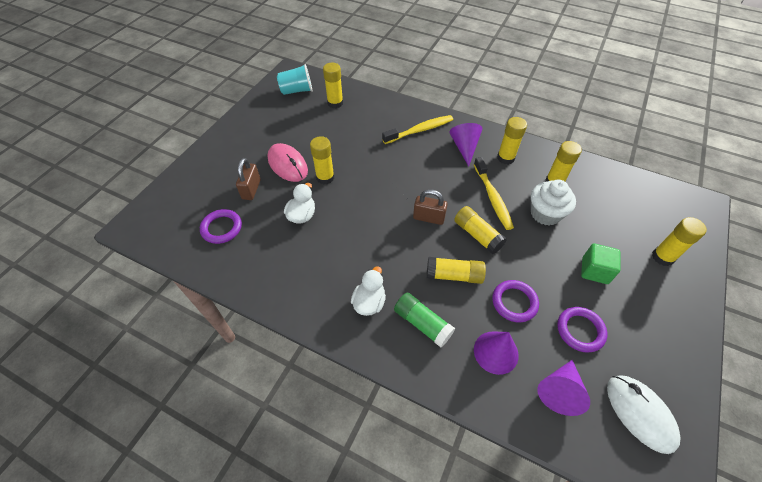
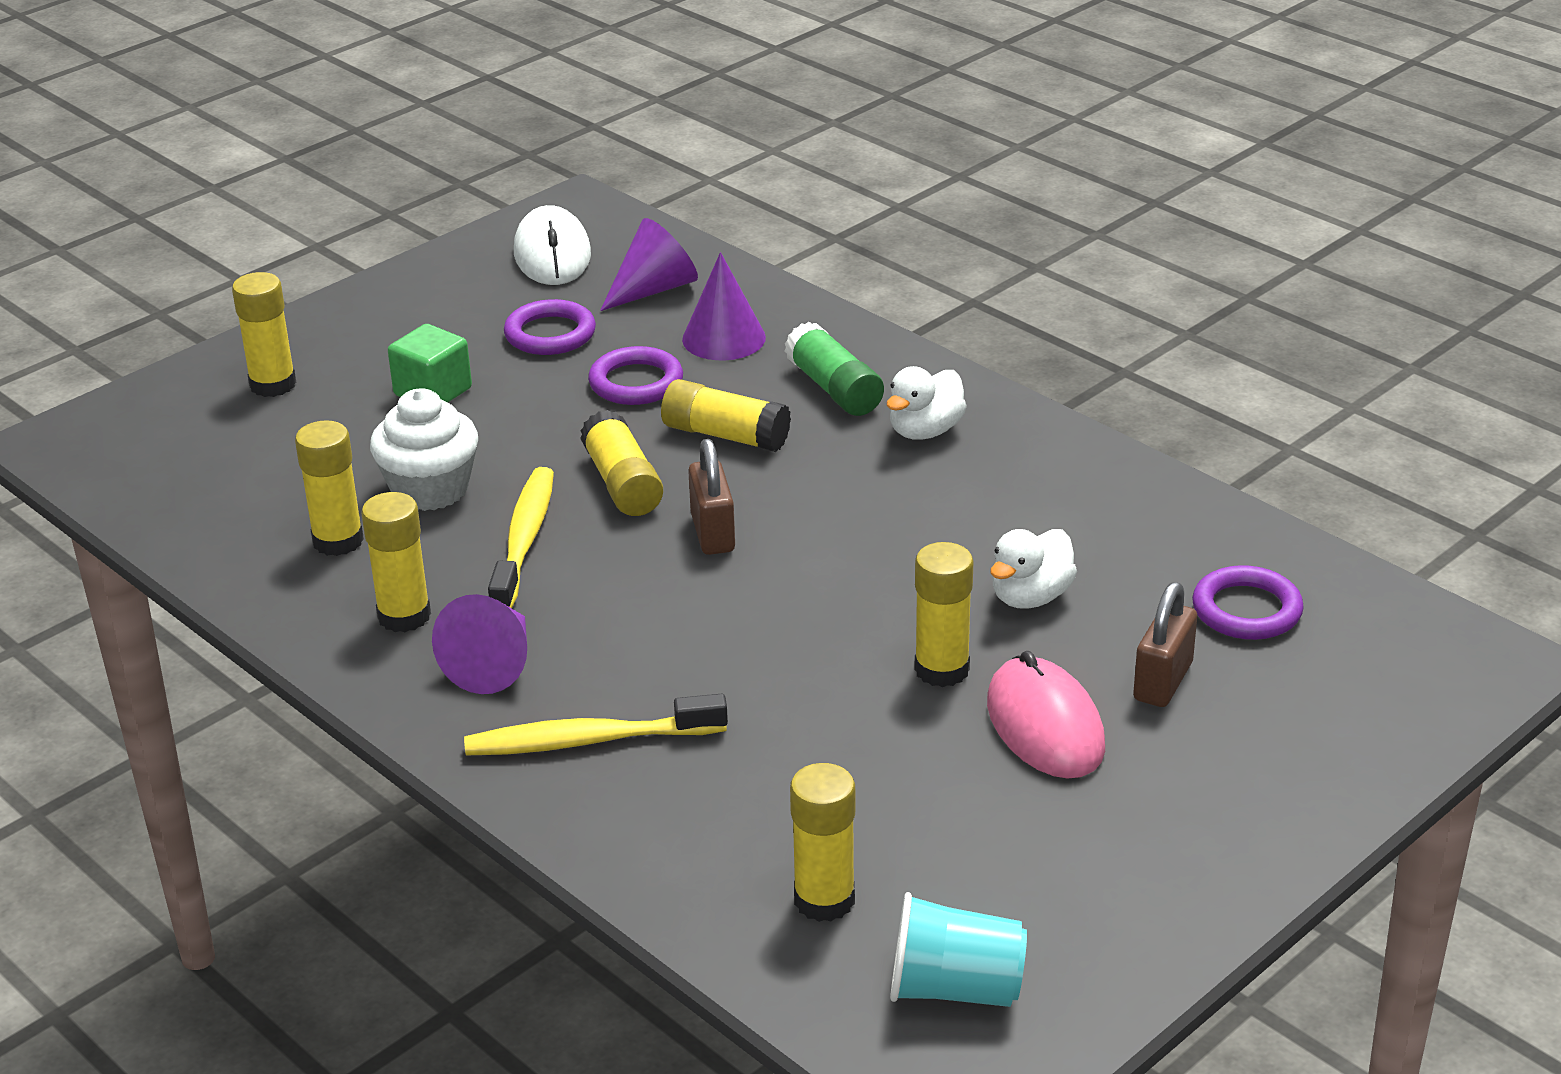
camera: 160 degrees left, 20 degrees down
brown padlock [413,189,448,225] -> brown padlock turned 45 degrees clockwise [688,439,735,555]

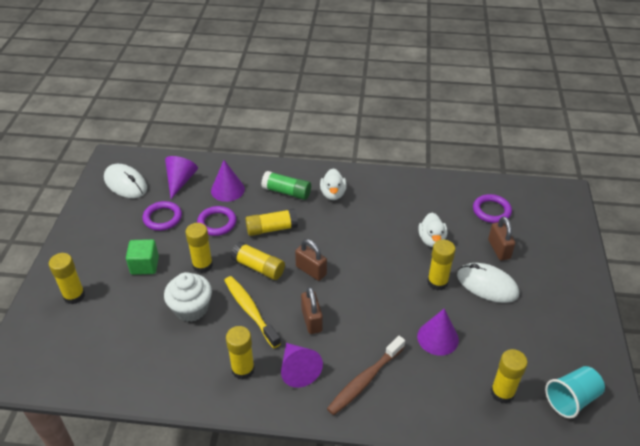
camera: 40 degrees left, 10 degrees up
yellow glue stick [295,420,364,556] -> yellow glue stick moved to [185,223,213,273]
yellow toothbrush [464,694,728,755] -> brown toothbrush [327,336,405,415]
pink mouse [987,651,1105,779] -> white mouse [457,263,519,303]
none -> brown padlock [301,287,323,334]
none -> purple cone [417,309,459,356]

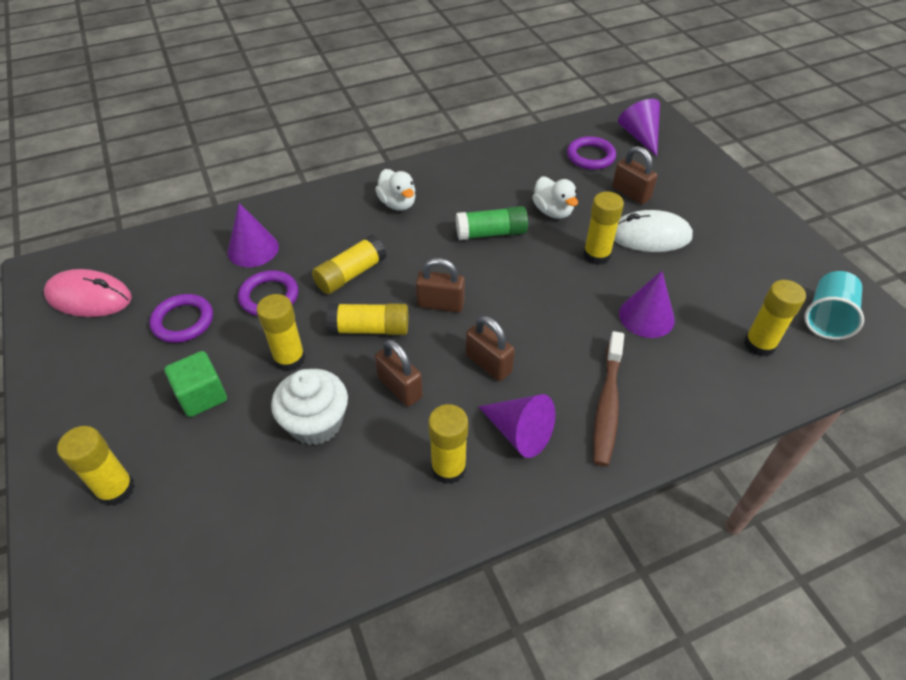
camera: 30 degrees left, 5 degrees up
white mouse [104,164,147,198] -> pink mouse [44,269,132,317]
purple cone [165,156,198,199] -> purple cone moved to [618,99,660,156]
yellow toothbrush [224,276,281,348] -> brown padlock [375,340,423,407]
green glue stick [261,171,311,200] -> green glue stick moved to [456,206,528,240]

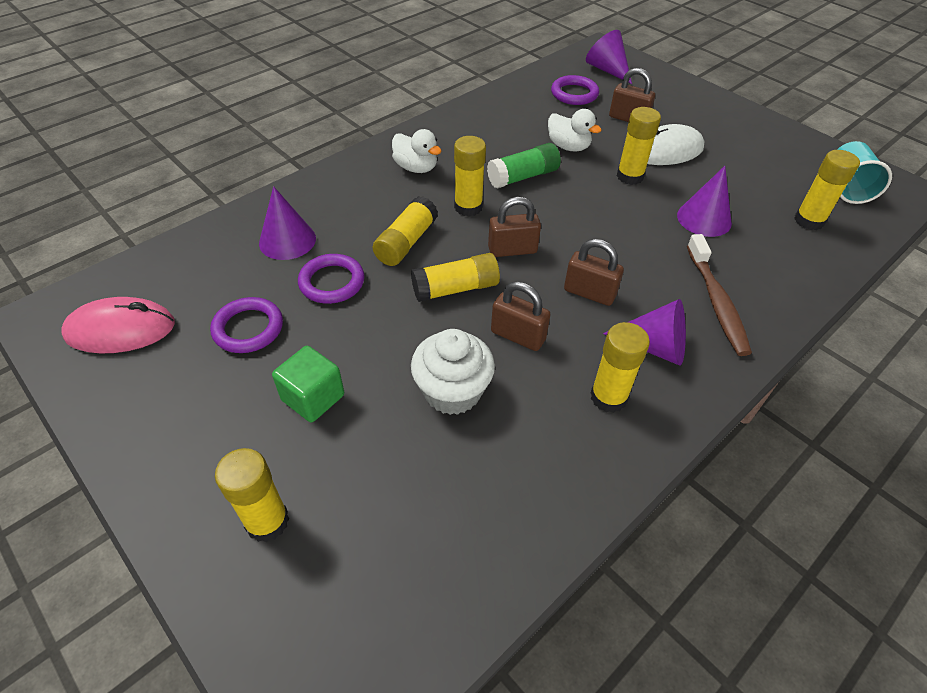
camera: 20 degrees left, 0 degrees up
yellow glue stick [257,294,305,371] -> yellow glue stick moved to [454,136,486,217]

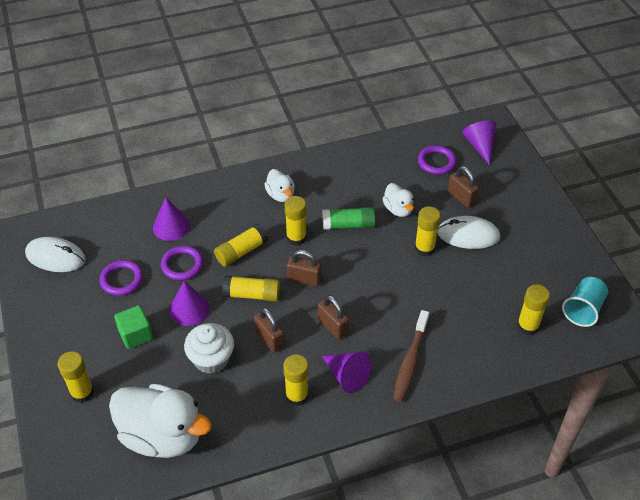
camera: 25 degrees right, 0 degrees up
pink mouse [61,297,175,354] -> white mouse [25,237,86,272]
purple cone [677,166,732,237] -> purple cone moved to [169,281,210,326]
none -> white duck [109,384,212,458]

